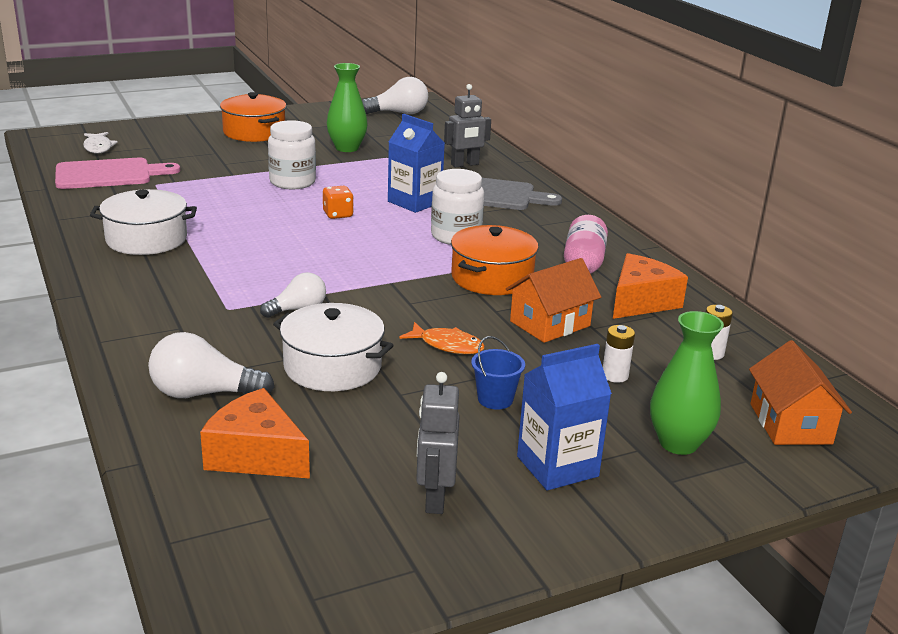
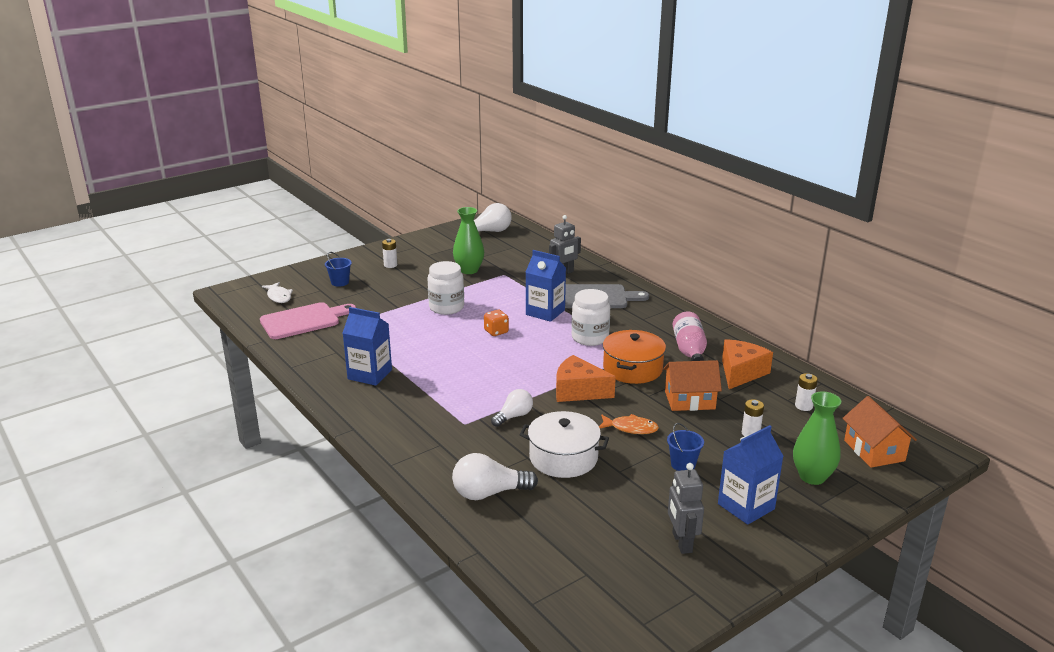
camera: 10 degrees left, 0 degrees up
white pot [90,189,197,255] -> blue carton [343,307,392,386]
orange cheese [200,388,310,479] -> orange cheese moved to [556,355,616,402]
orange pot [220,92,286,142] -> white battery [382,239,397,268]
orange house [506,258,601,343] -> orange house turned 45 degrees clockwise [663,360,722,411]
none -> blue bucket [325,252,352,287]

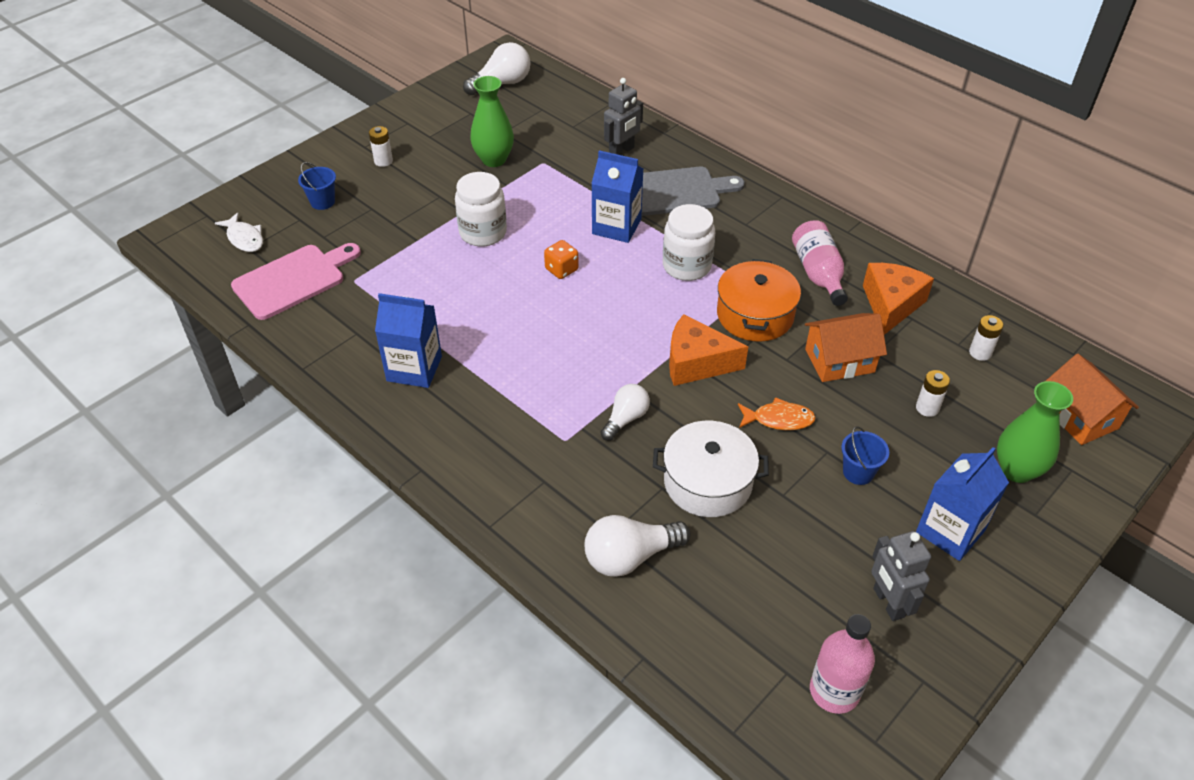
camera: 10 degrees left, 20 degrees up
none -> pink bottle [810,614,875,714]

